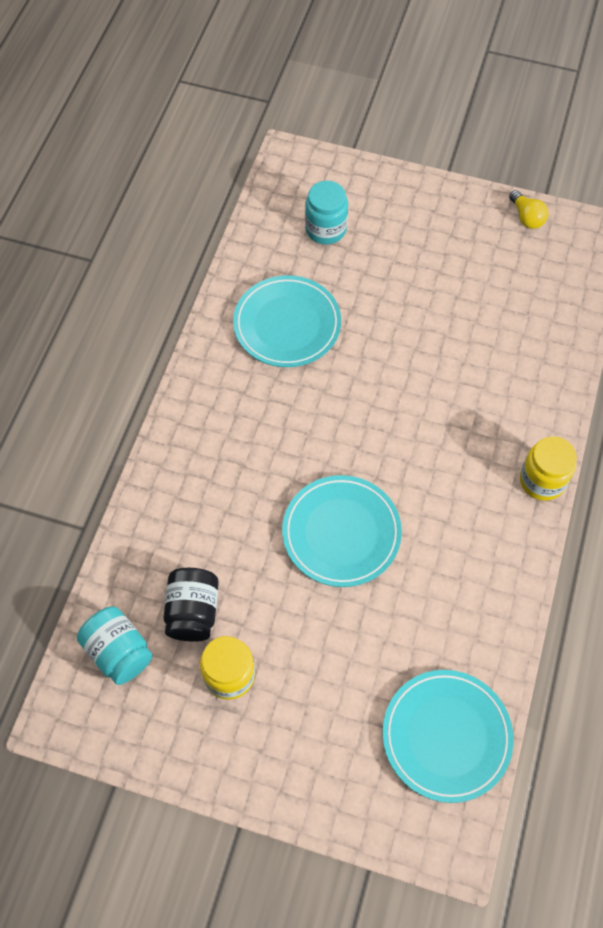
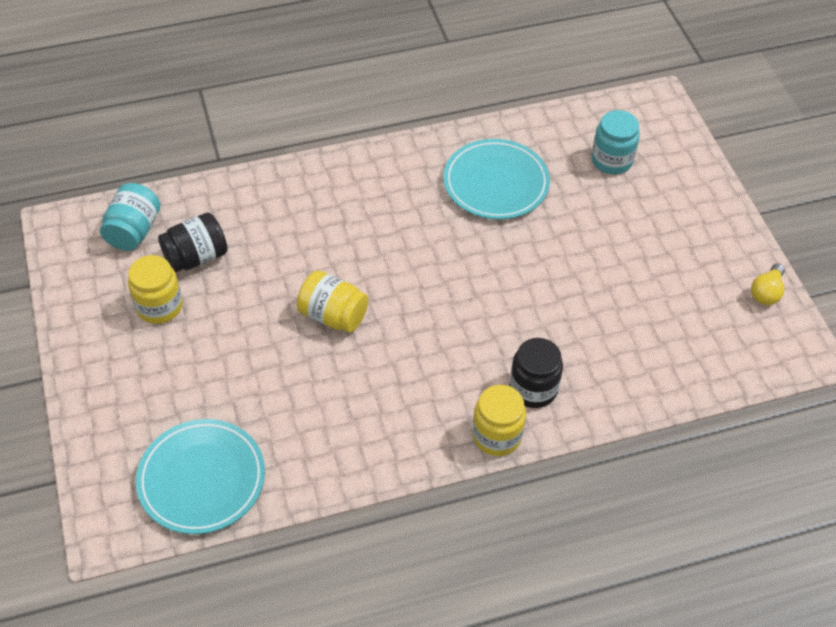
camera: 55 degrees right, 10 degrees down
turquoise plate [282,475,402,587] -> yellow jar [297,271,368,333]
none -> black jar [509,338,563,408]

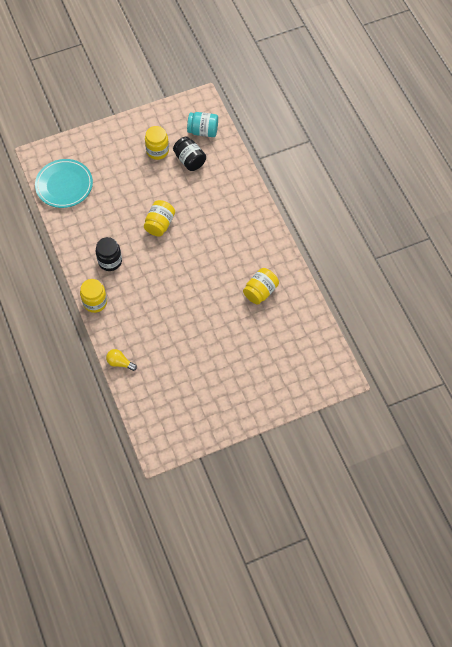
camera: 85 degrees right, 10 degrees up
turquoise plate [443,139,550,220] -> yellow jar [243,268,279,305]
black jar [509,338,563,408] -> black jar moved to [96,237,122,271]
turquoise jar [591,110,640,175] -> none
yellow light bulb [751,263,785,305] -> yellow light bulb moved to [106,349,137,371]

